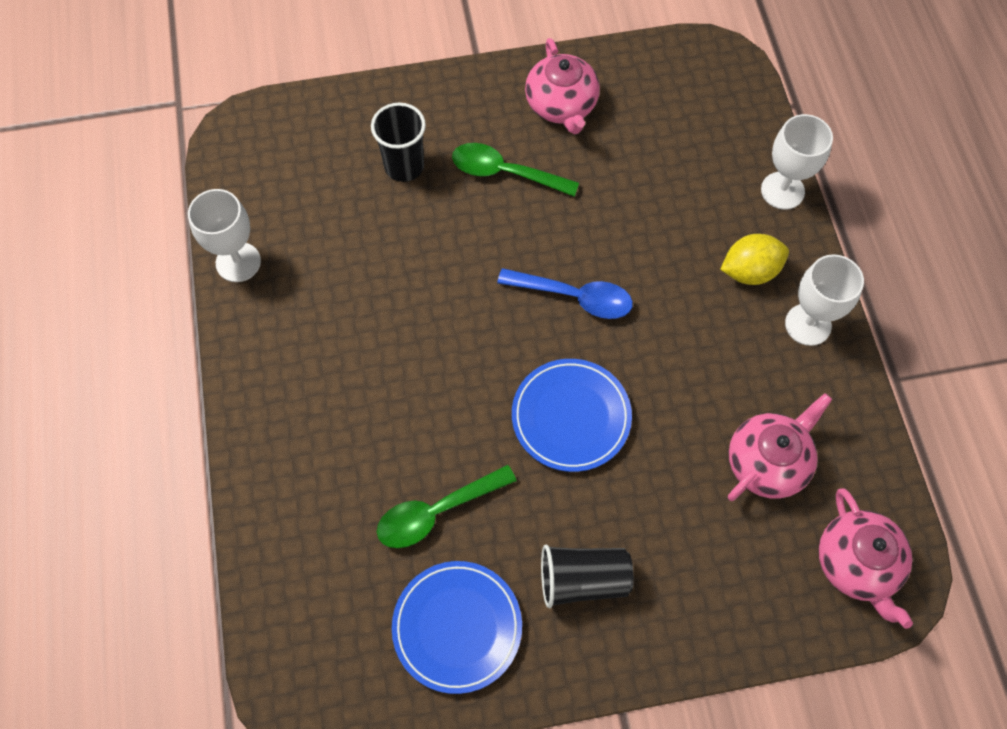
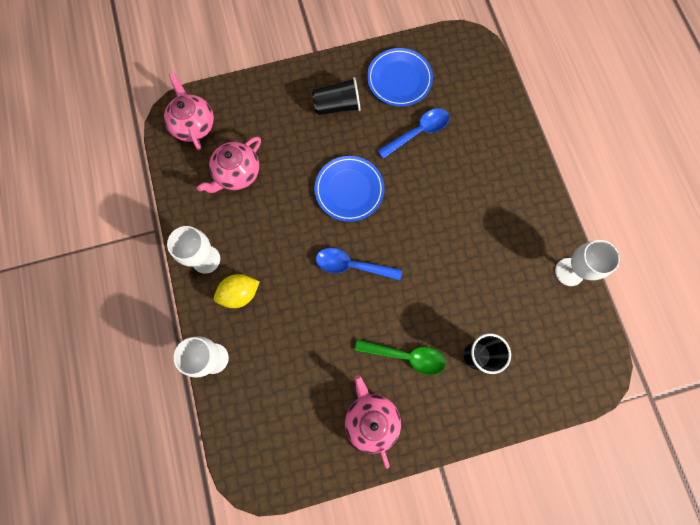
camera: 175 degrees right, 10 degrees up
green spoon [377,465,517,548] -> blue spoon [377,108,449,159]

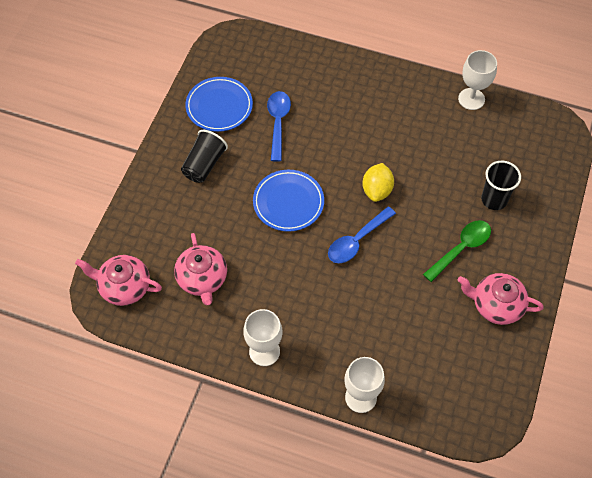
camera: 55 degrees left, 15 degrees down
yellow lemon [214,274,259,308] -> yellow lemon moved to [362,163,394,202]

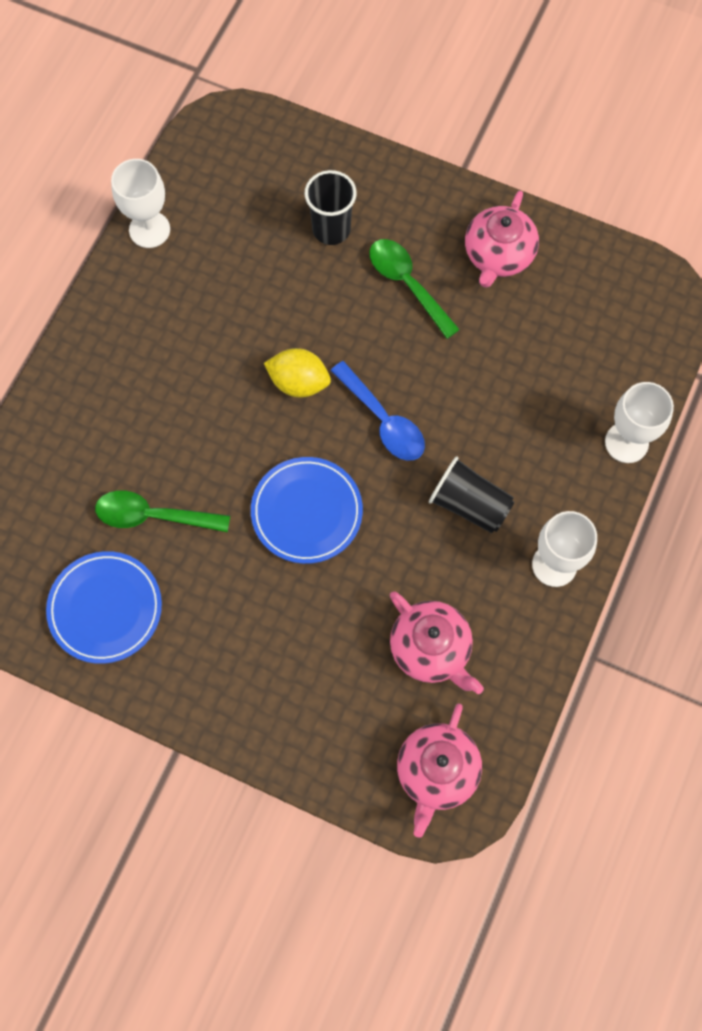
camera: 85 degrees left, 10 degrees up
pink teapot [174,233,227,305] -> pink teapot turned 60 degrees clockwise [390,592,484,694]
black cup [181,130,228,183] -> black cup moved to [429,456,515,533]
blue spoon [267,91,291,162] -> green spoon [95,490,230,532]

